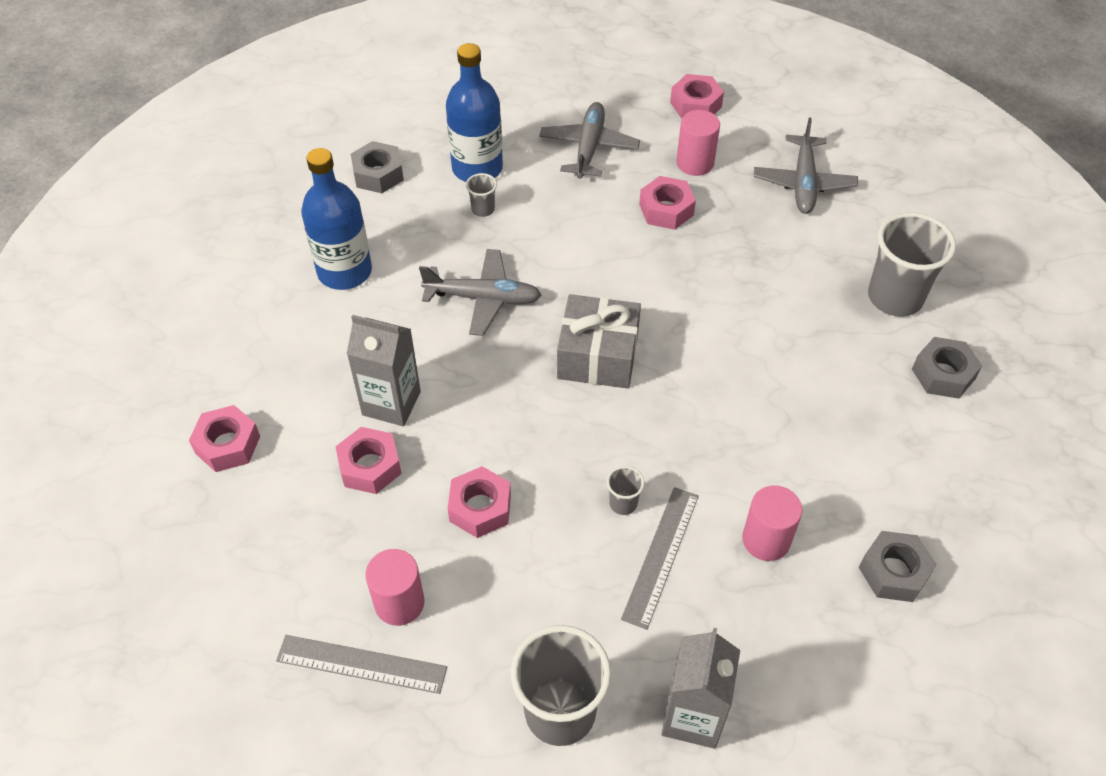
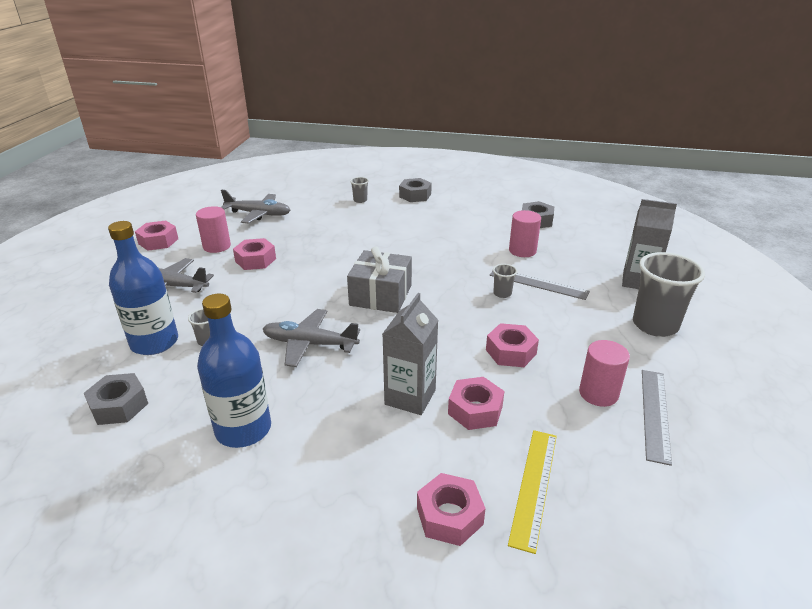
camera: 85 degrees left, 20 degrees down
grey plane [419,249,542,336] -> grey plane turned 90 degrees counterclockwise [263,309,360,367]
grey cup [868,212,956,317] -> grey cup [350,177,369,203], size x0.44
none -> yellow ruler [508,430,557,554]

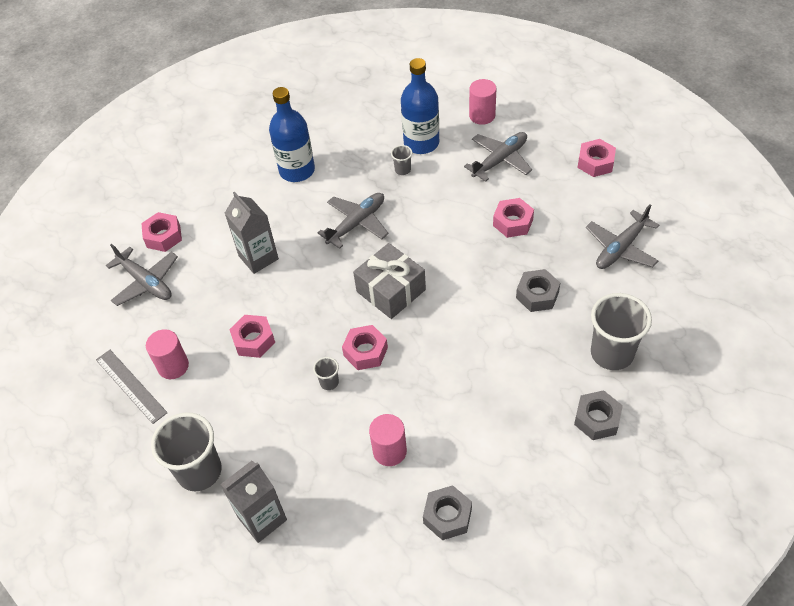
camera: 125 degrees right, 20 degrees up
grey nut [84,373,148,425] -> grey nut moved to [516,269,560,312]
pink cylinder [196,206,231,253] -> pink cylinder moved to [469,79,496,125]
grey cup [350,177,369,203] -> grey cup [591,293,652,370], size x2.25
pink nut [448,377,504,430] -> pink nut moved to [342,325,388,370]
grey ruler [490,271,590,300] -> none
yellow ruler [508,430,557,554] -> grey plane [106,244,178,306]

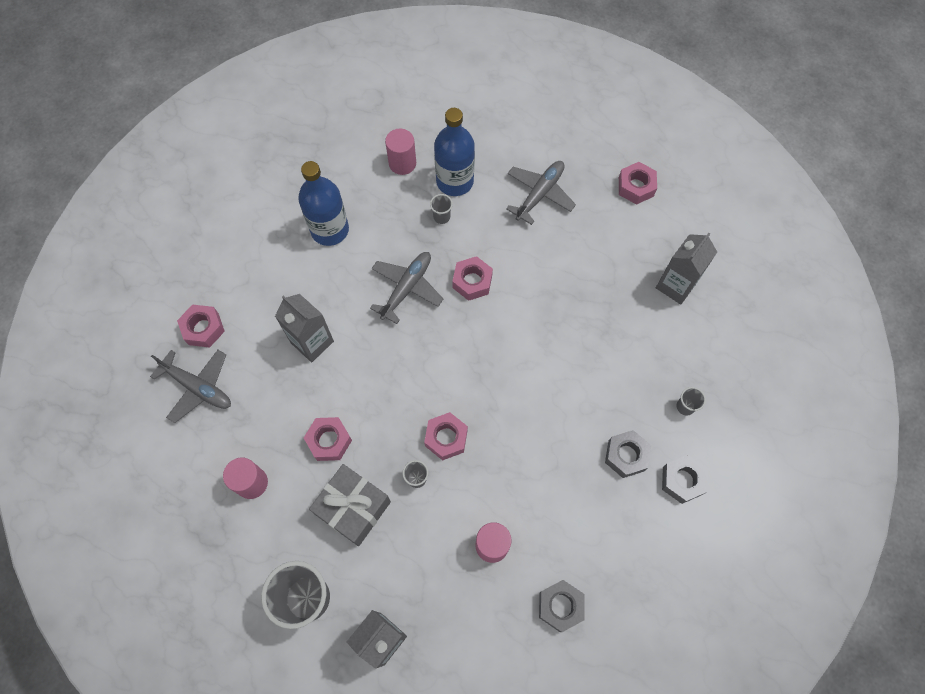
camera: 15 degrees left, 15 degrees up
grey ruler [96,350,168,424] -> none
grey gift [353,243,426,319] -> grey gift moved to [309,464,391,546]
pink cylinder [469,79,496,125] -> pink cylinder moved to [385,128,416,175]
pink nut [493,198,534,238] -> pink nut moved to [452,256,493,301]
grey nut [516,269,560,312] -> grey nut moved to [605,430,651,478]
grey plane [586,204,659,269] -> grey carton [656,233,717,304]
grey cup [591,293,652,370] -> grey cup [677,387,706,415], size x0.44

